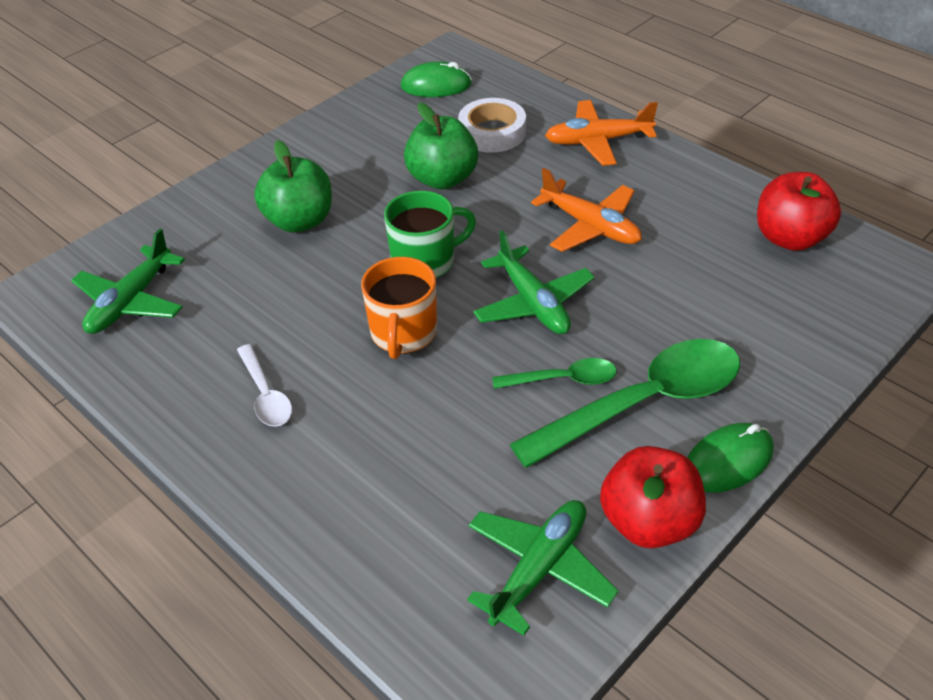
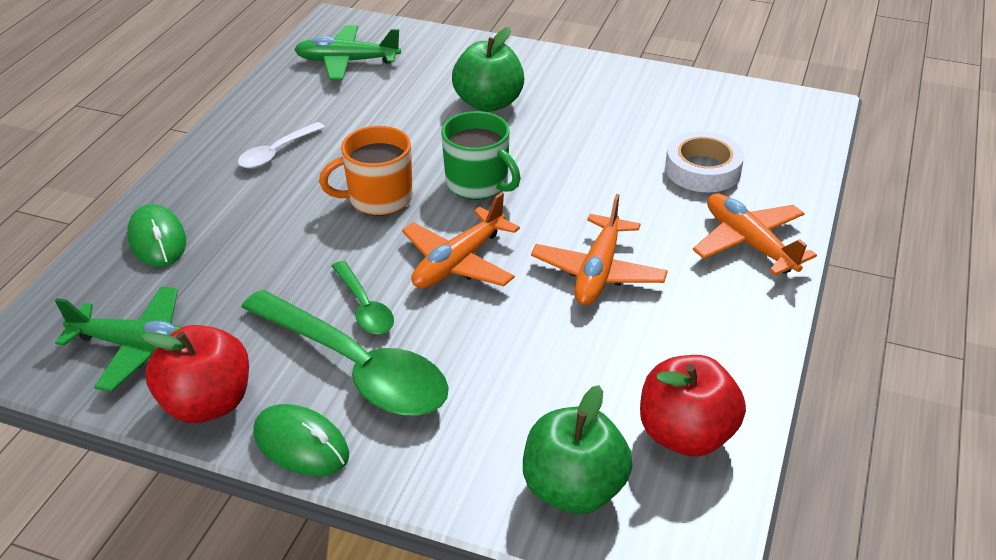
camera: 65 degrees right, 5 degrees down
green mouse [401,61,472,97] -> green mouse moved to [127,204,186,267]
green apple [404,102,478,189] -> green apple moved to [523,385,633,514]
green plane [473,230,595,334] -> orange plane [402,192,520,288]

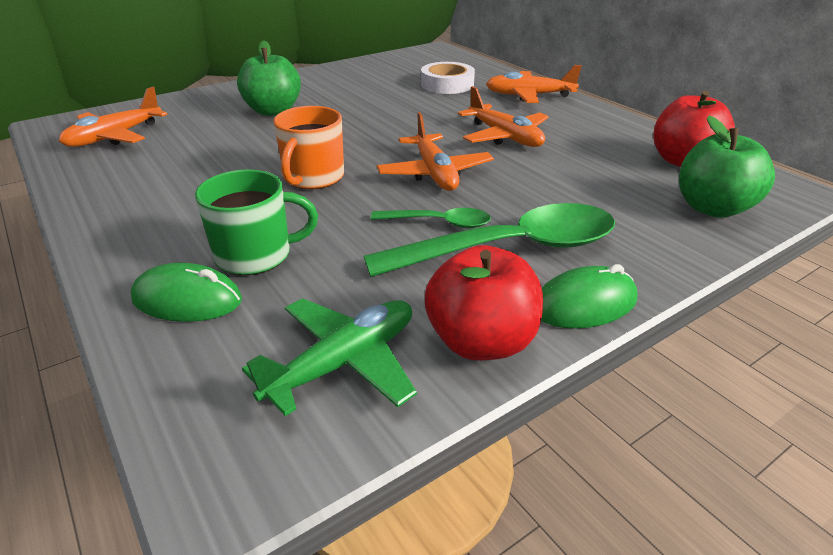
camera: 55 degrees left, 5 degrees down
white spoon [238,122,325,169] -> none
green plane [294,25,401,80] -> orange plane [59,87,168,147]
green mug [441,111,521,200] -> green mug moved to [195,169,318,275]

